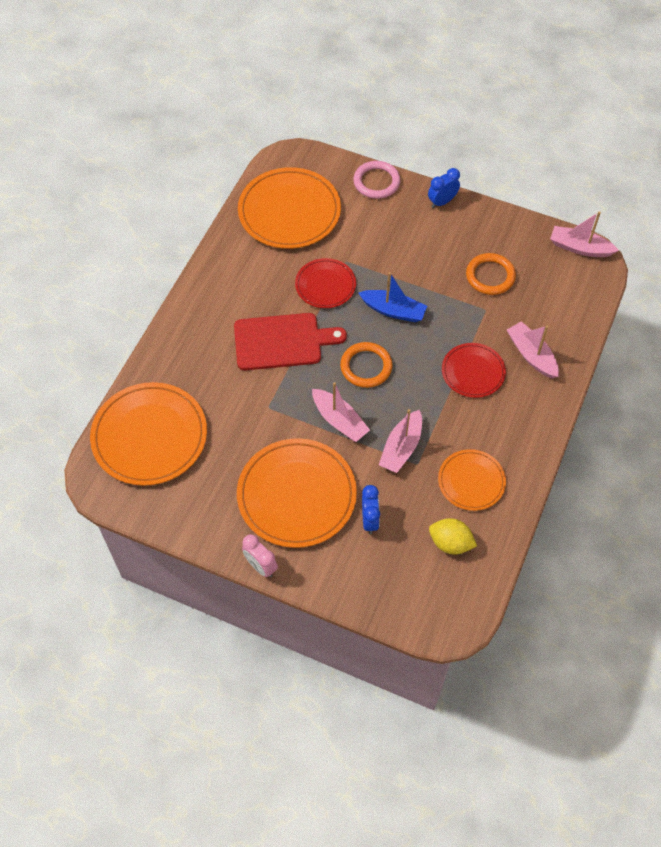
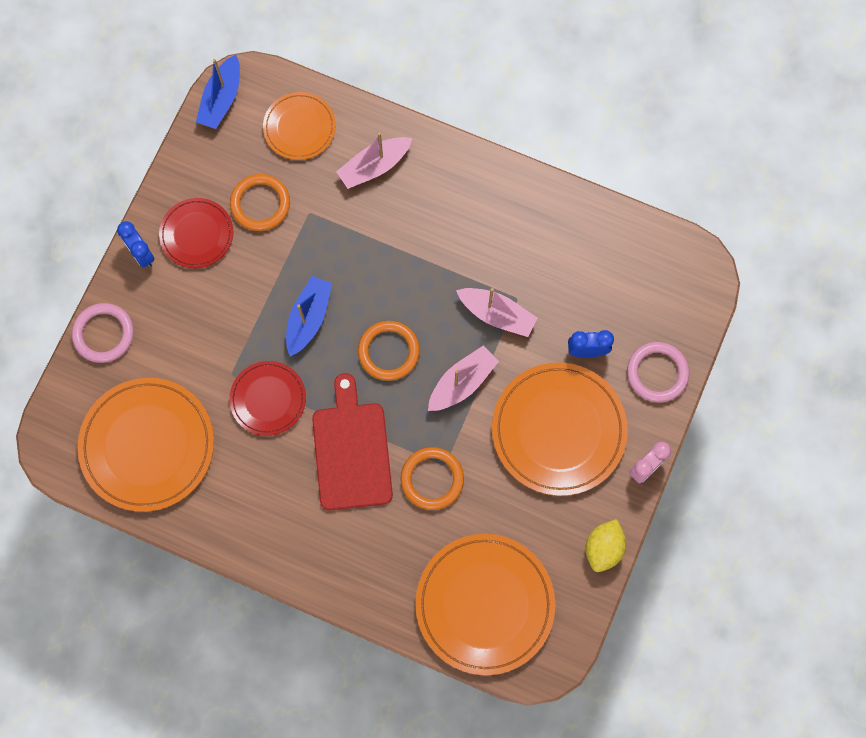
camera: 90 degrees left, 15 degrees up
yellow lemon [429,518,477,555] -> yellow lemon moved to [585,519,626,572]
orange plate [438,449,506,511] -> orange plate moved to [263,92,336,160]
red plate [442,343,506,398] -> red plate moved to [159,198,233,269]
pink boat [550,212,619,257] -> blue boat [196,55,240,129]
none -> orange ring [401,447,464,510]
none -> pink ring [627,342,689,402]

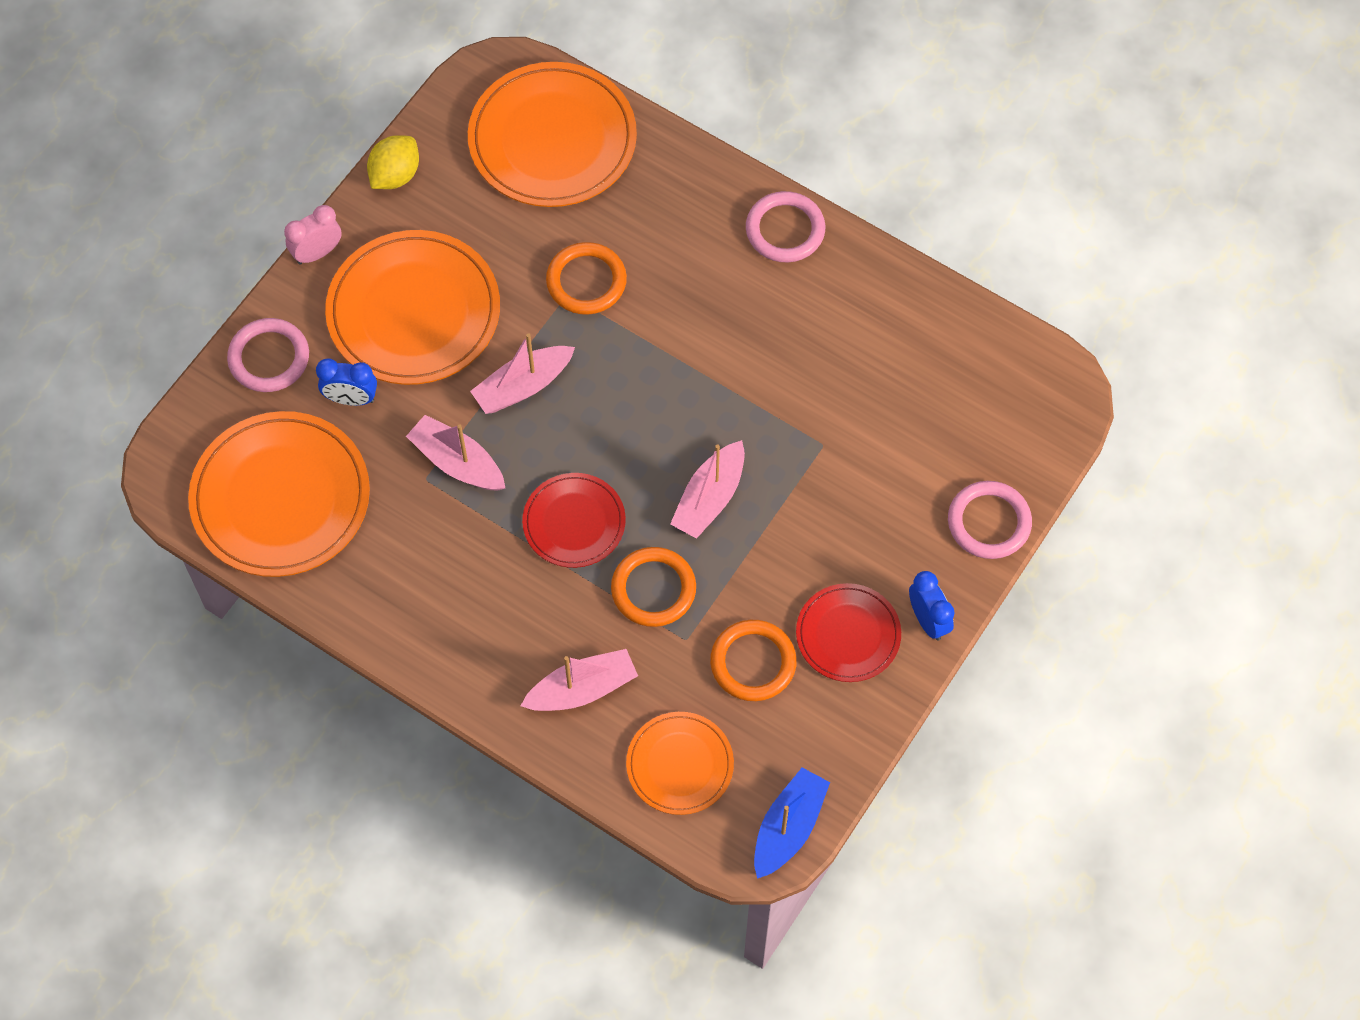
camera: 170 degrees left, 10 degrees down
orange plate [78,378,214,512] -> orange plate moved to [188,411,370,577]
red plate [229,361,306,436] -> red plate moved to [522,473,626,568]
blue boat [286,276,332,357] -> pink boat [670,440,745,539]
red cutting board [312,373,393,510] -> none
orange ring [358,321,420,381] -> orange ring moved to [611,547,696,627]
none -> pink ring [746,191,825,262]

